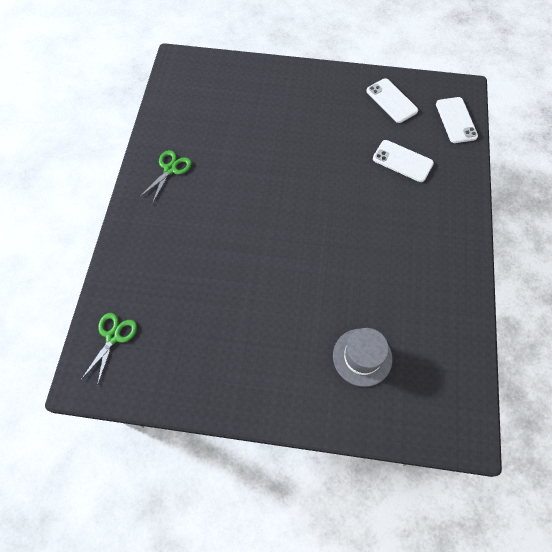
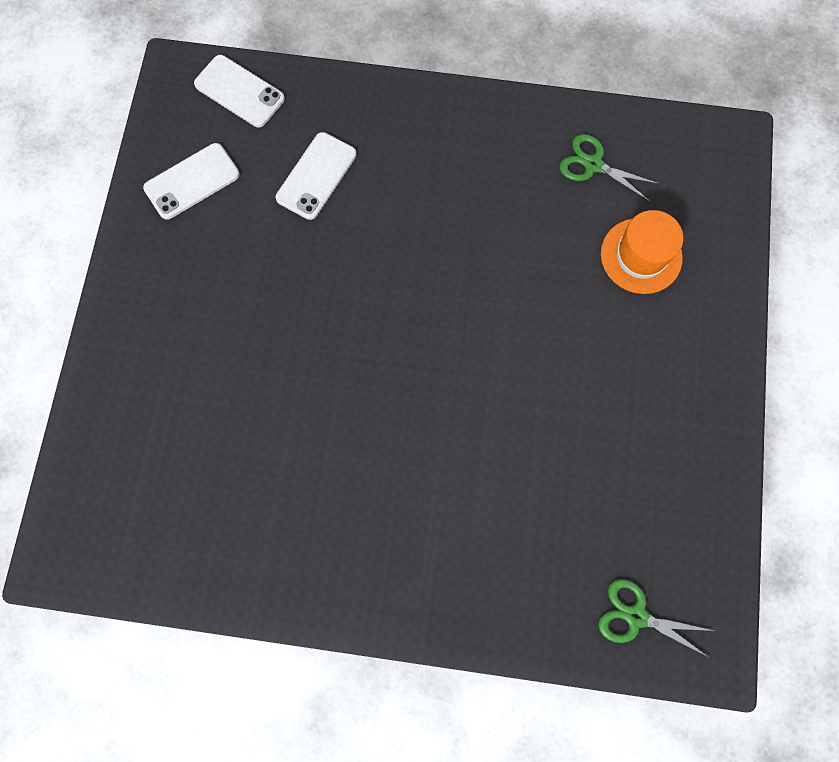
camera: 90 degrees left, 10 degrees up
green scissors [140,150,192,204] -> green scissors moved to [560,134,660,202]
grey hat [333,328,392,387] -> orange hat [601,210,683,294]
white phone [436,97,478,143] -> white phone turned 45 degrees clockwise [194,55,285,127]

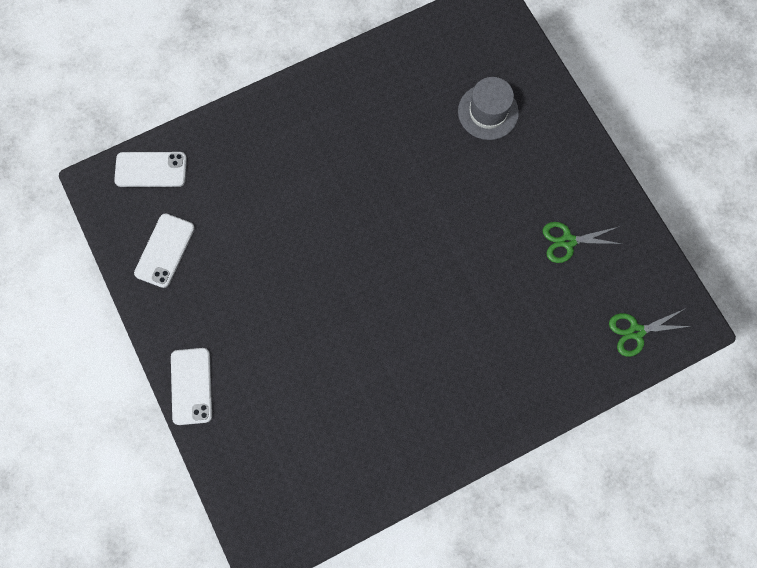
camera: 35 degrees left, 0 degrees up
white phone [276,132,357,220] -> white phone moved to [171,348,212,425]
green scissors [560,134,660,202] -> green scissors moved to [543,222,622,263]
orange hat [601,210,683,294] -> grey hat [458,77,519,140]

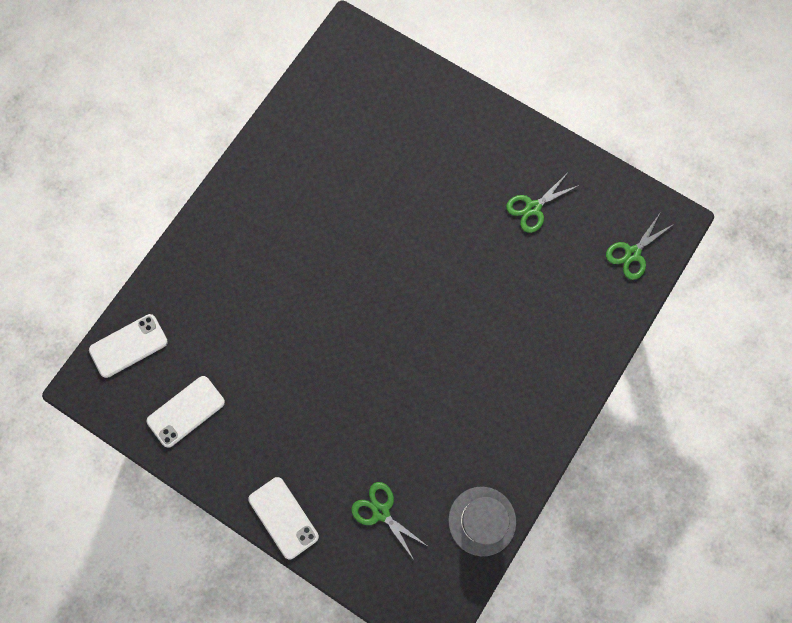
camera: 30 degrees left, 0 degrees up
white phone [134,213,195,288] -> white phone turned 60 degrees clockwise [147,376,225,448]
grey hat [458,77,519,140] -> grey hat moved to [448,487,516,556]
none -> green scissors [351,482,427,560]

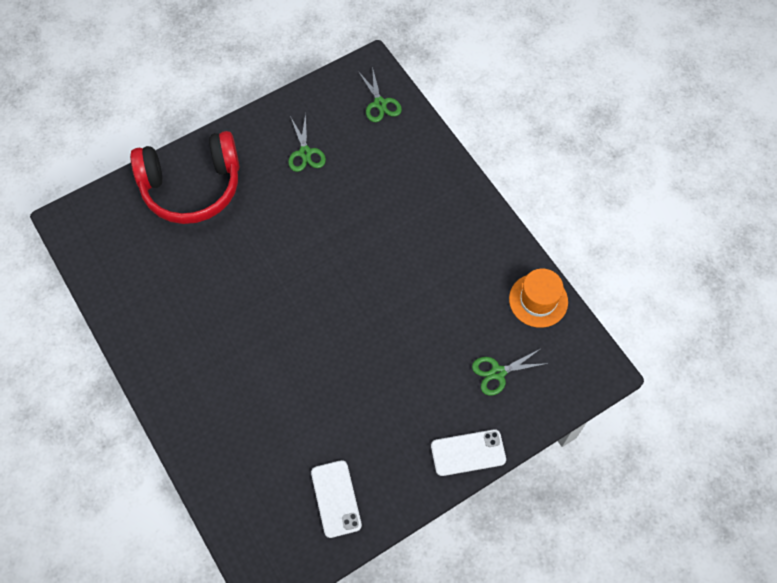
camera: 65 degrees left, 10 degrees down
white phone [89,314,168,378] -> none
grey hat [448,487,516,556] -> orange hat [509,269,568,328]
none -> red headphones [130,131,240,224]

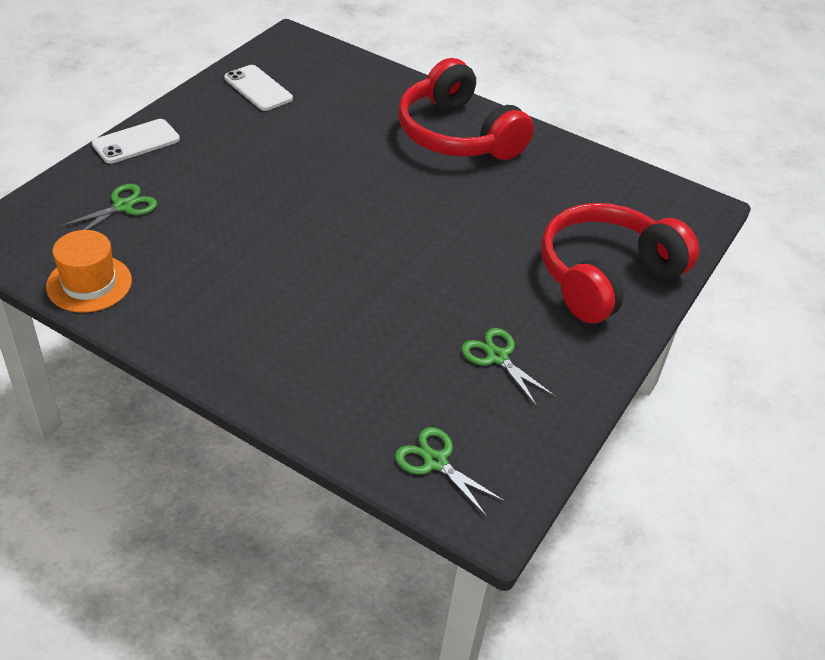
camera: 150 degrees right, 20 degrees down
none -> red headphones [398,58,534,160]

